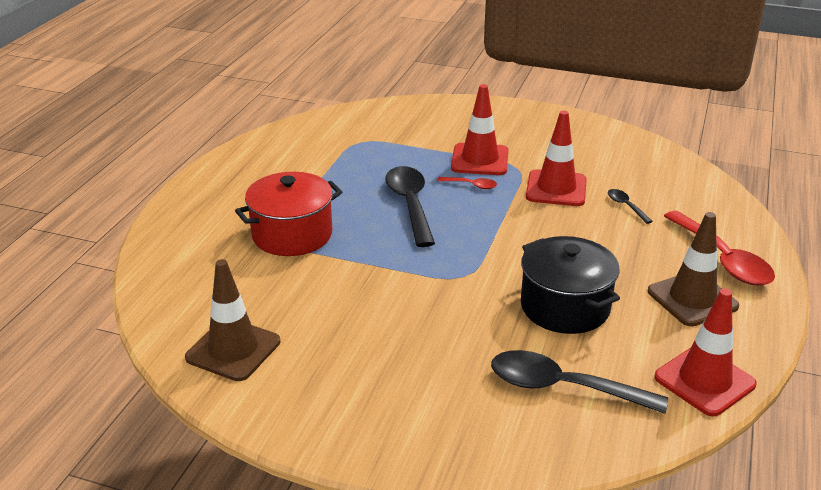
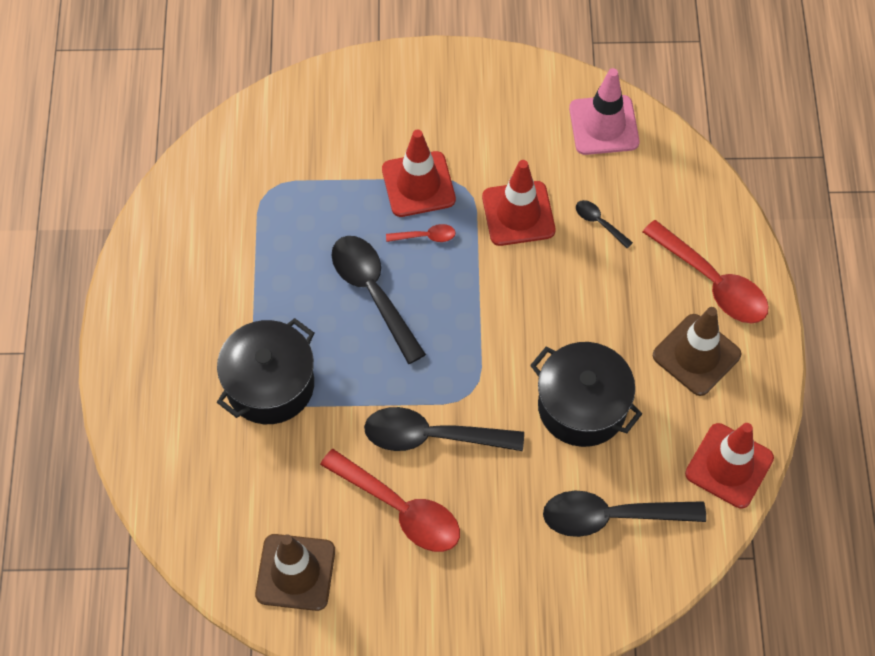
camera: 20 degrees left, 30 degrees up
red pot [235,172,342,256] -> black pot [217,318,314,424]
none -> red spoon [320,449,460,552]
none -> black spoon [364,407,524,451]
none -> pink traffic cone [569,68,640,155]

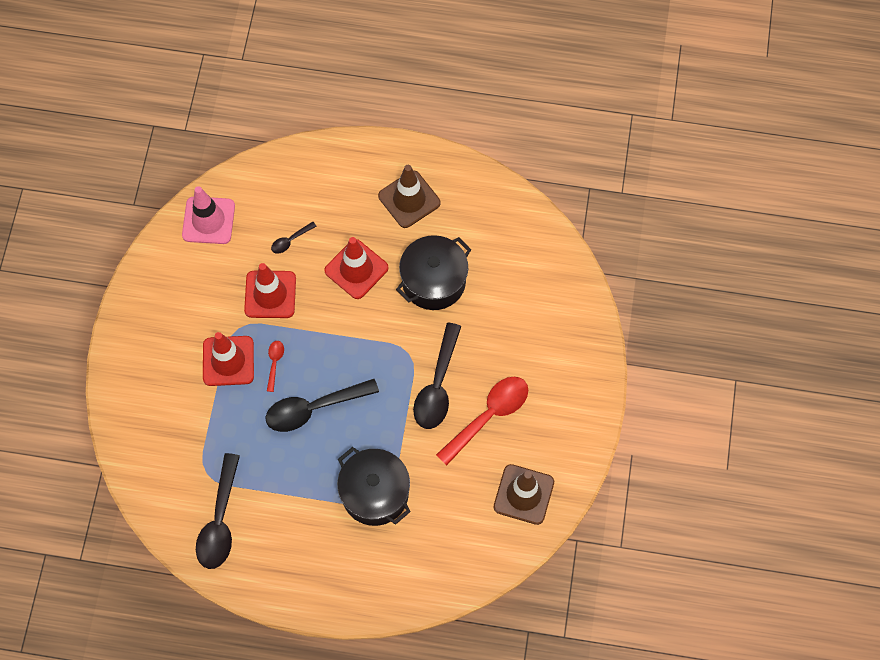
camera: 80 degrees left, 5 degrees up
black spoon [543,491,706,537] -> black spoon moved to [196,453,240,569]
red spoon [643,220,769,323] -> none
red traffic cone [685,423,774,508] -> red traffic cone moved to [324,237,389,299]

